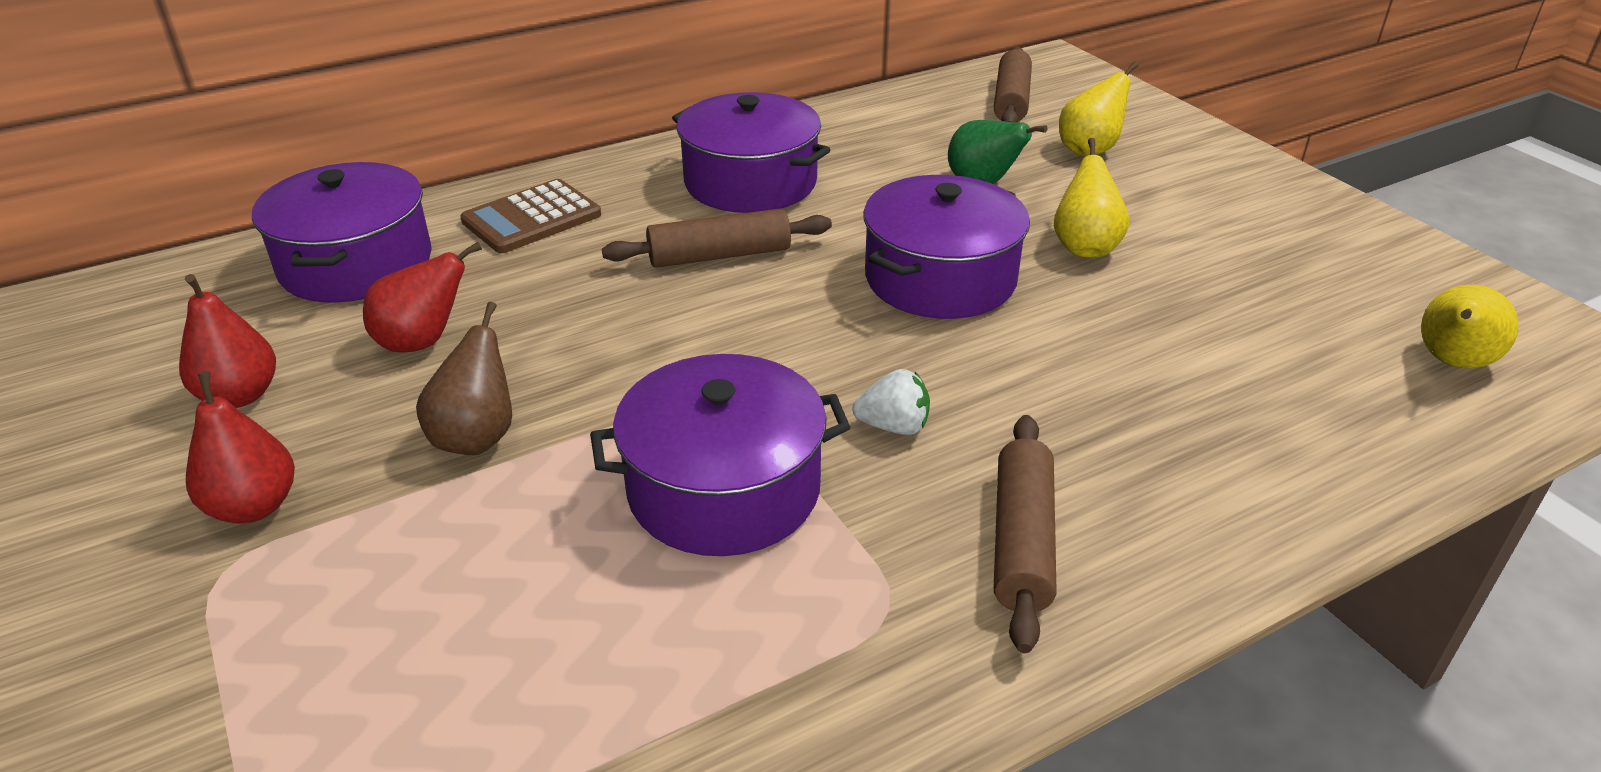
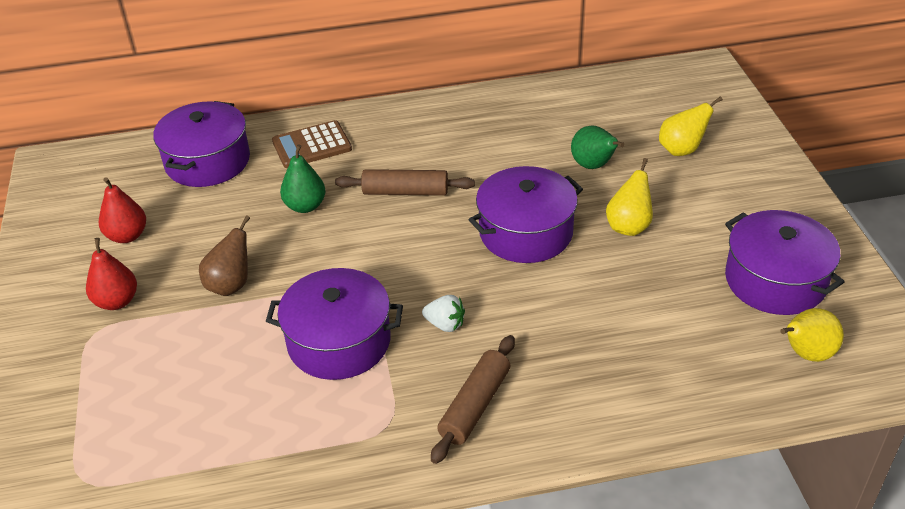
camera: 20 degrees right, 5 degrees up
red pear [363,242,482,352] -> none
purple pot [672,92,830,213] -> purple pot moved to [725,210,844,315]
brown rolling pin [994,46,1032,122] -> none
none -> green pear [280,144,326,213]

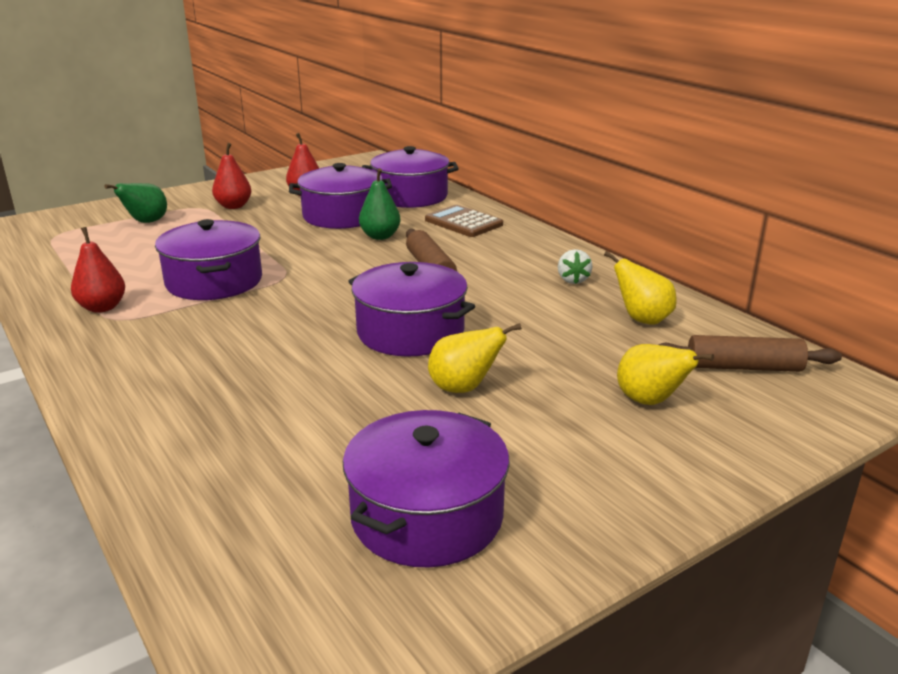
camera: 65 degrees right, 15 degrees down
brown pear [199,215,250,296] -> none
white strawberry [422,295,465,332] -> white strawberry moved to [558,249,593,284]
brown rolling pin [431,335,515,464] -> brown rolling pin moved to [658,335,842,372]
green pear [571,125,624,169] -> green pear moved to [104,183,167,223]
yellow pear [780,308,844,362] -> yellow pear moved to [604,251,676,325]
none -> red pear [71,227,125,313]
none -> purple pot [289,163,392,229]

